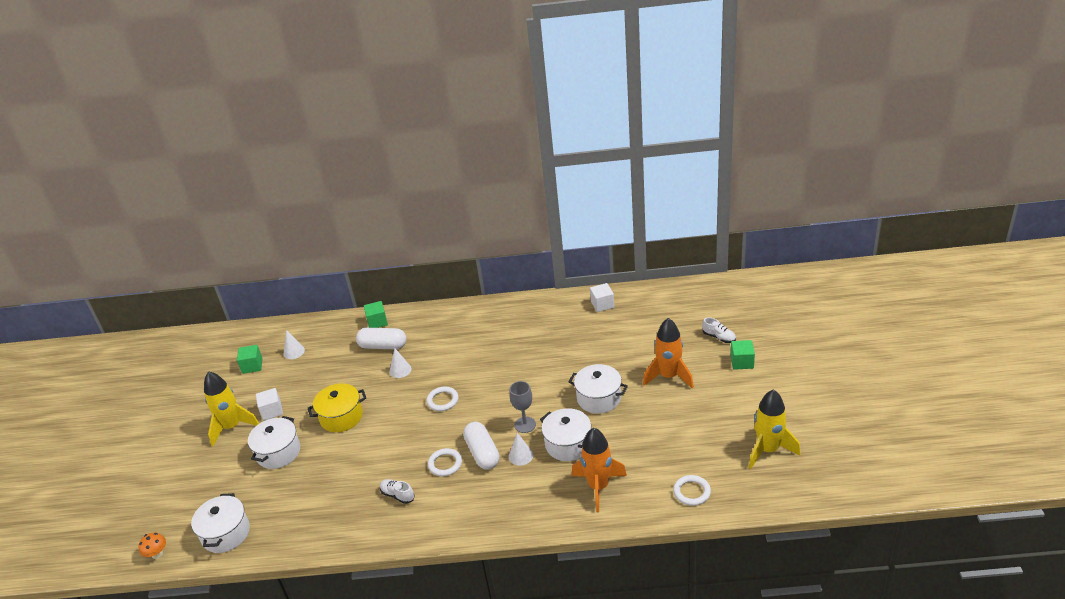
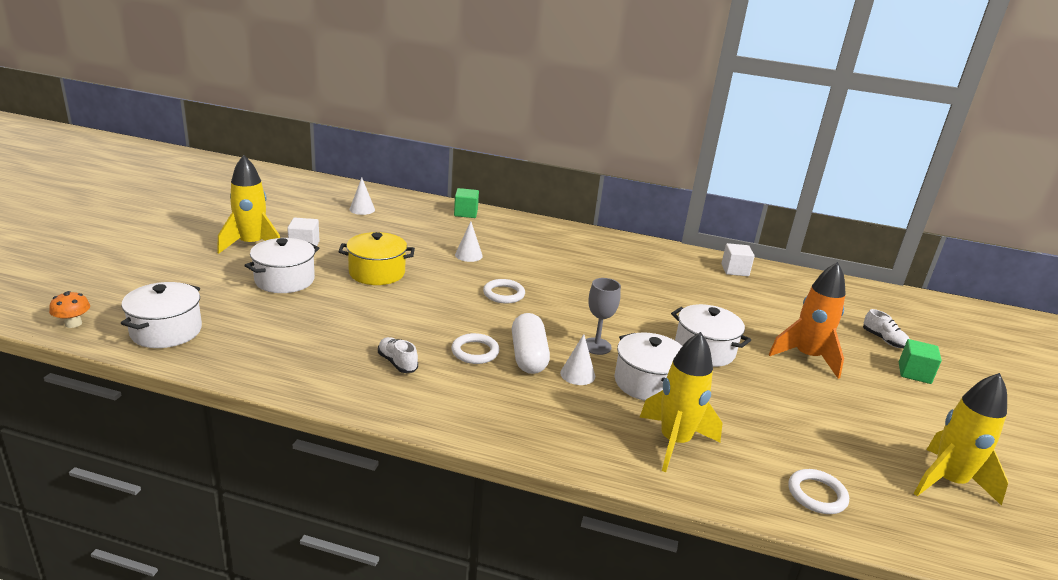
camera: 10 degrees right, 10 degrees down
green cube [237,345,263,374] -> none
white capsule [356,328,407,349] -> none
orange rocket [572,428,627,513] -> yellow rocket [640,332,722,472]

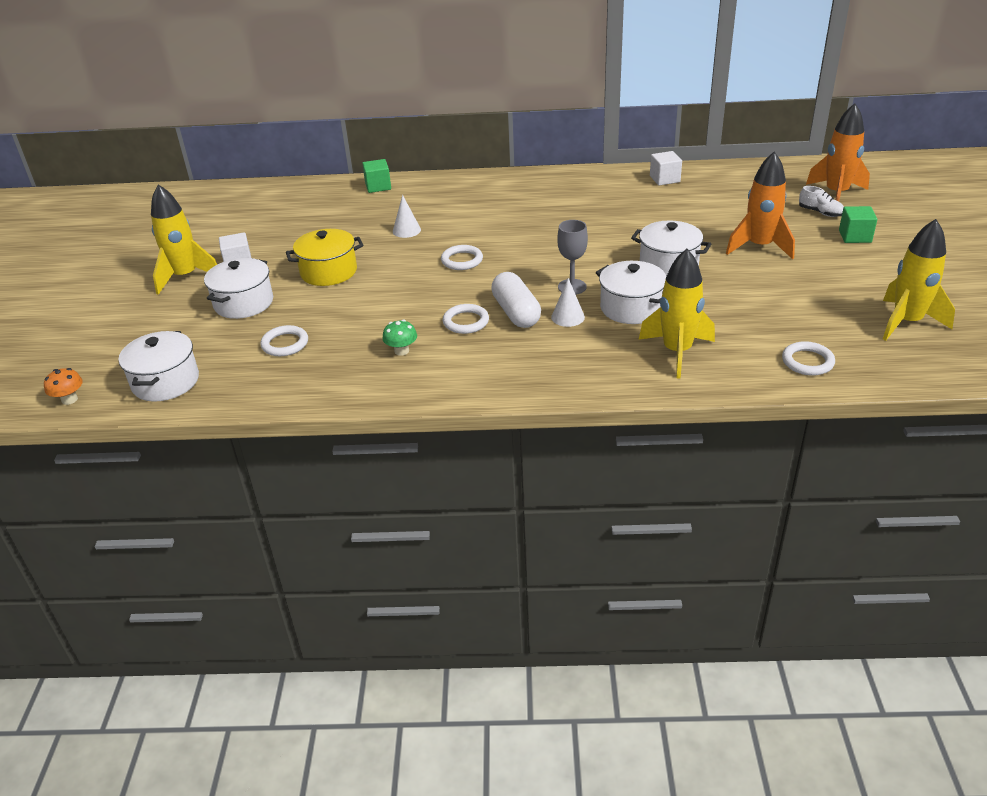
camera: 10 degrees left, 10 degrees up
white cone [349,178,375,215] -> none
white shoe [378,337,418,373] -> green mushroom [382,320,417,356]
none -> white ring [261,325,308,356]
none -> orange rocket [806,103,870,201]

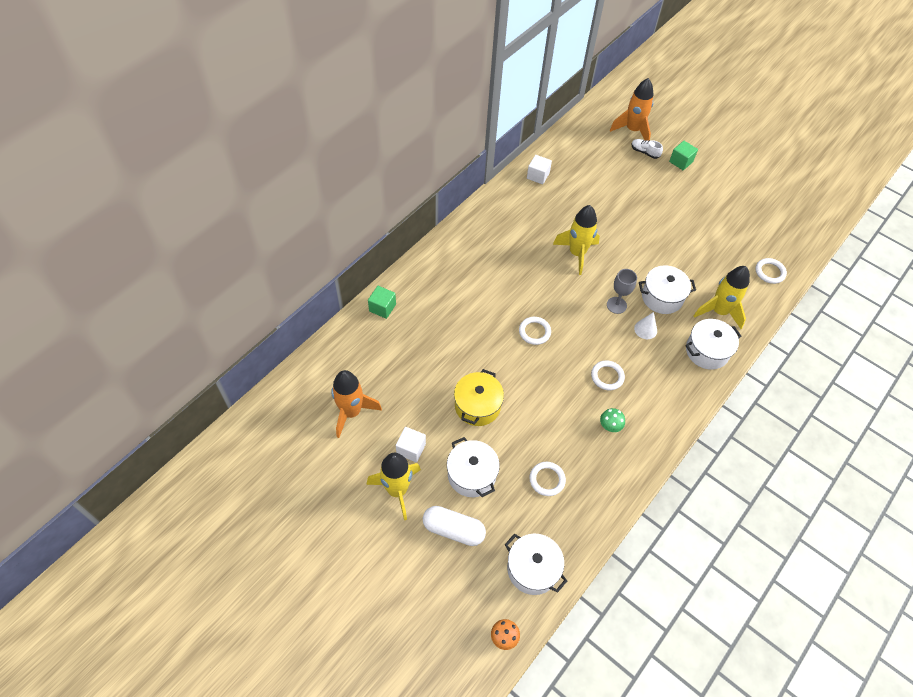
camera: 55 degrees left, 20 degrees up
white cone [393,195,421,238] -> none
white capsule [491,272,541,328] -> white capsule moved to [423,506,486,546]
white pot [631,221,711,276] -> white pot moved to [685,319,741,370]
orange rocket [726,152,795,259] -> orange rocket moved to [332,370,382,438]
white shoe [799,186,844,217] -> white shoe turned 135 degrees counterclockwise [631,139,663,159]
yellow rocket [883,219,955,341] -> yellow rocket moved to [553,205,600,275]

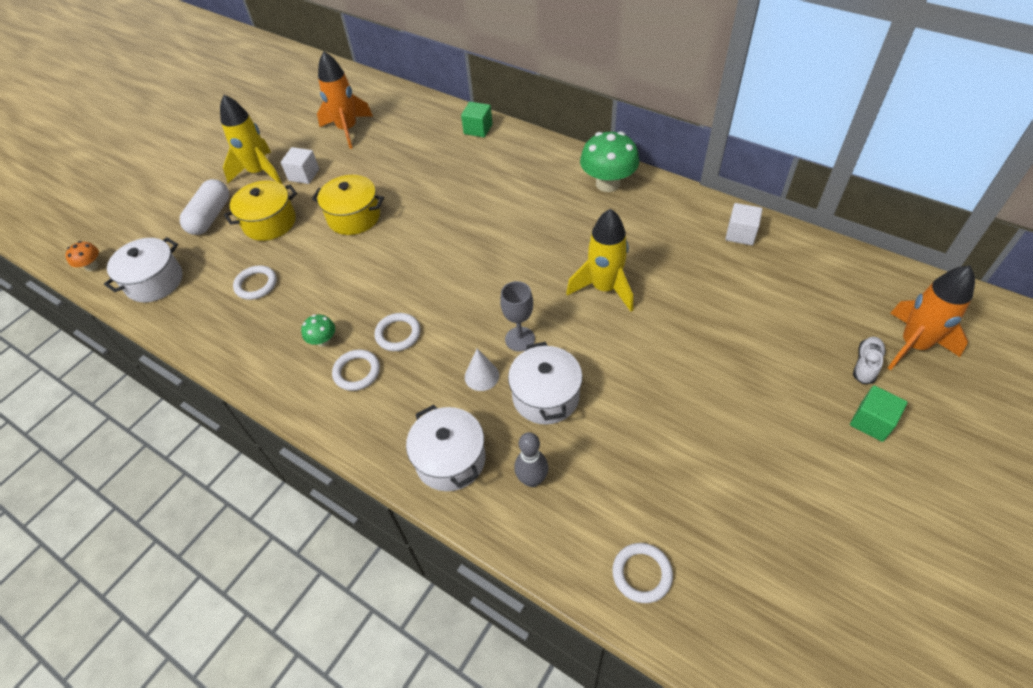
camera: 90 degrees right, 5 degrees down
white pot [447,437,500,497] -> yellow pot [224,180,297,241]
white ring [519,317,551,345] -> white ring moved to [332,349,380,391]
yellow rocket [694,266,750,329] -> grey bowling pin [514,432,548,487]
none -> green mushroom [580,131,639,192]

